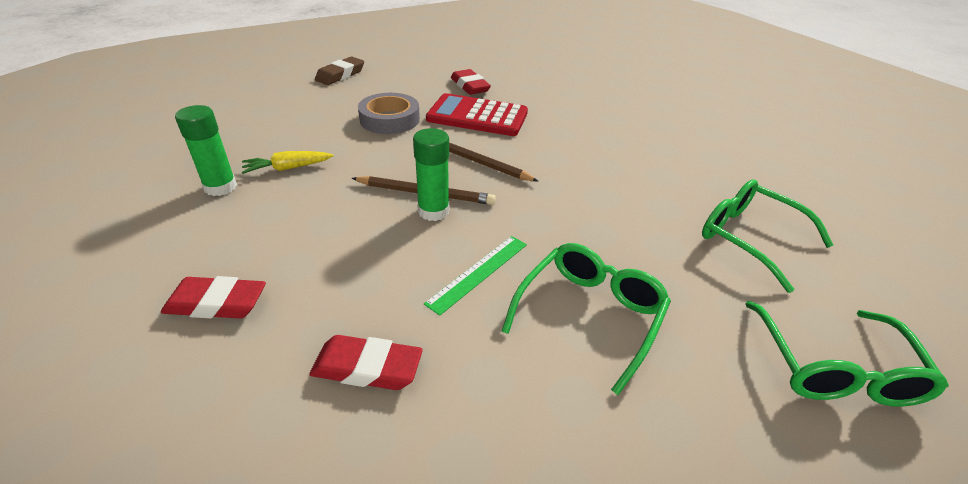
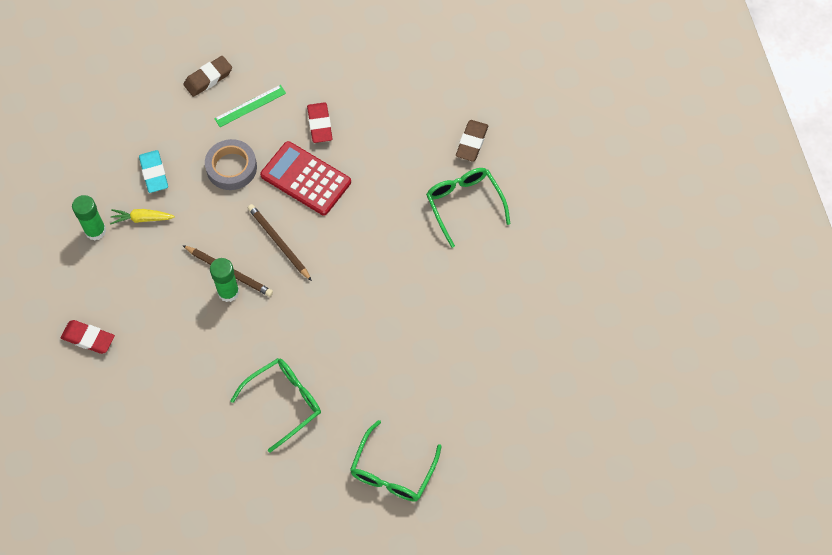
camera: 20 degrees right, 25 degrees up
red eraser [309,335,423,390] -> none
green ruler [424,236,527,316] -> green ruler moved to [214,85,286,127]
green glasses [702,180,833,293] -> green glasses moved to [426,168,511,248]
none -> turquoise eraser [139,150,168,193]
none -> brown eraser [456,120,488,162]

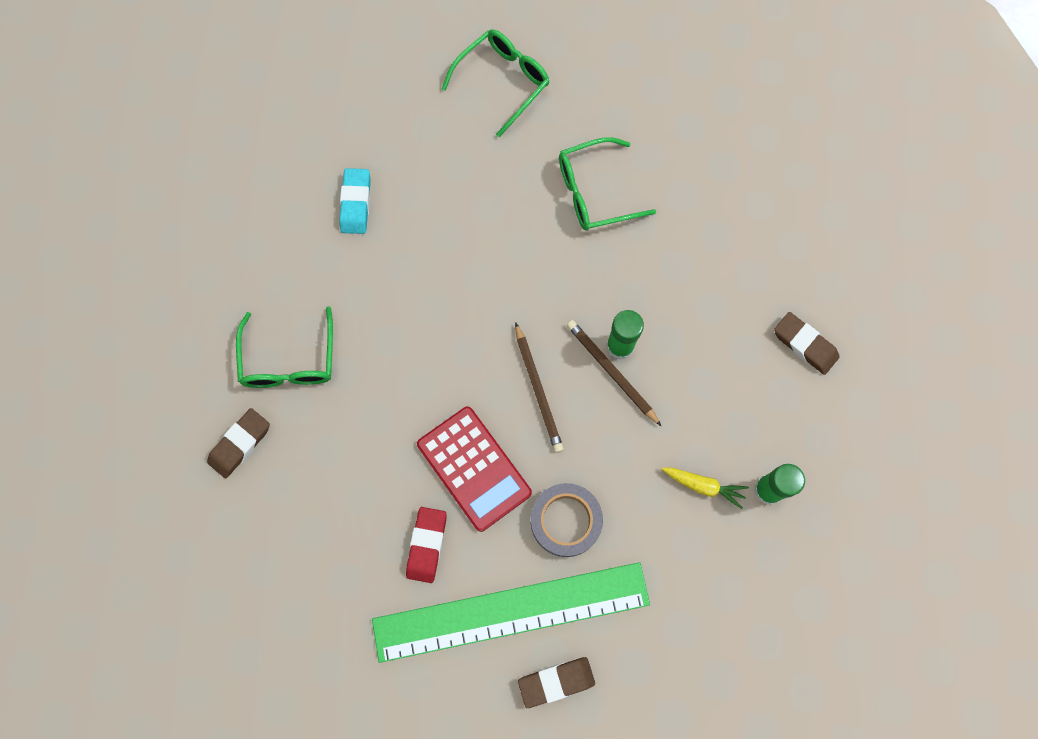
camera: 160 degrees left, 10 degrees up
red eraser [61,320,115,354] -> brown eraser [774,312,840,375]
turquoise eraser [139,150,168,193] -> turquoise eraser moved to [339,168,371,234]
green ruler [214,85,286,127] -> green ruler [372,562,650,663], size x2.47

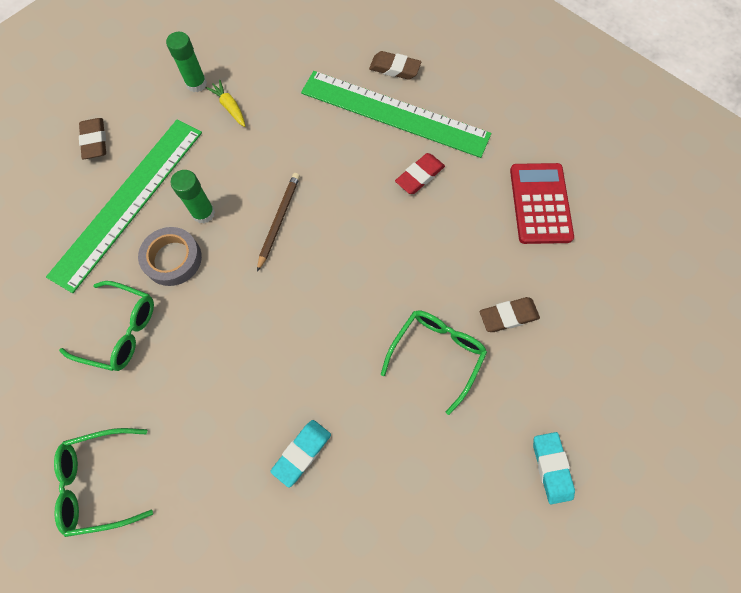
camera: 145 degrees left, 5 degrees down
red calculator [417,407,532,532] -> red calculator moved to [510,163,574,244]
grey tape [531,483,603,557] -> grey tape moved to [138,227,202,286]
brown pencil [567,320,661,426] -> none
none -> green ruler [46,119,202,293]
none -> turquoise eraser [533,432,575,504]

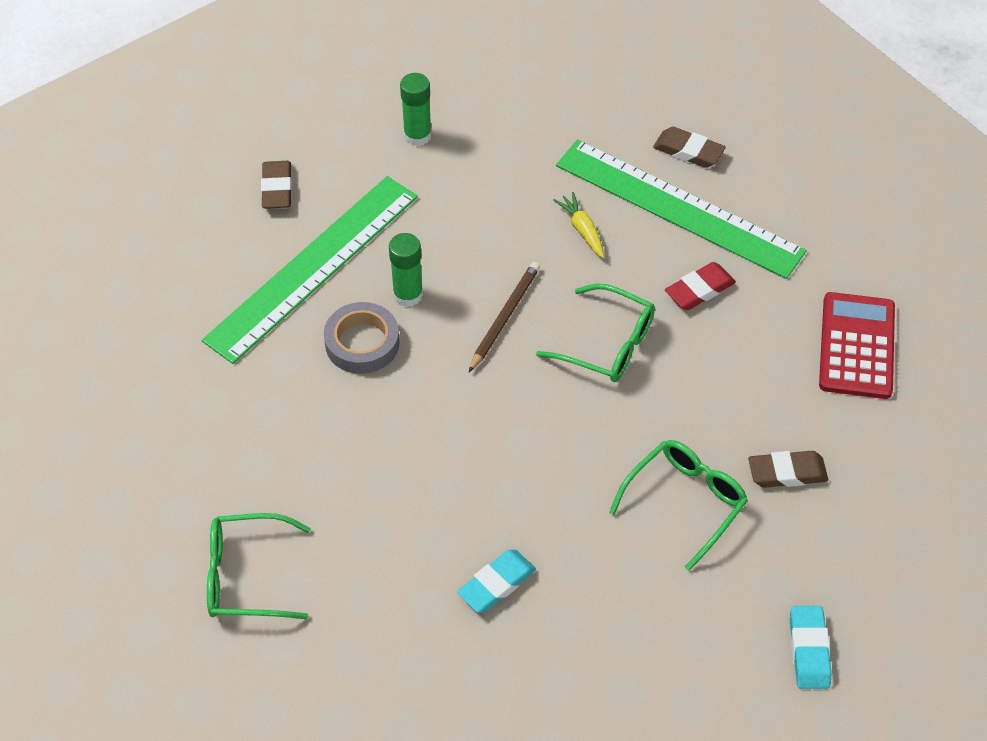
camera: 10 degrees right, 15 degrees down
green glasses [59,281,154,371] -> green glasses moved to [536,284,655,382]
yellow carrot [206,80,245,127] -> yellow carrot moved to [553,192,604,258]

